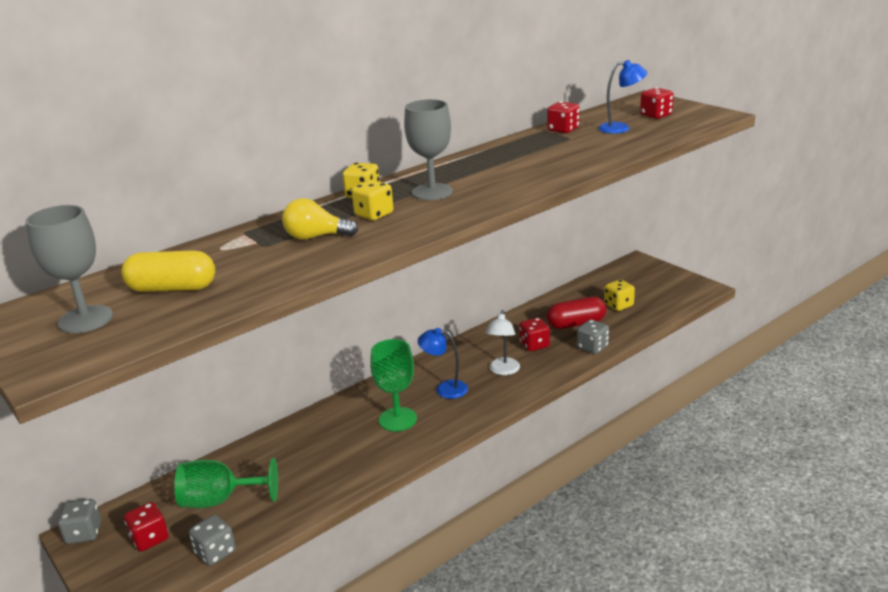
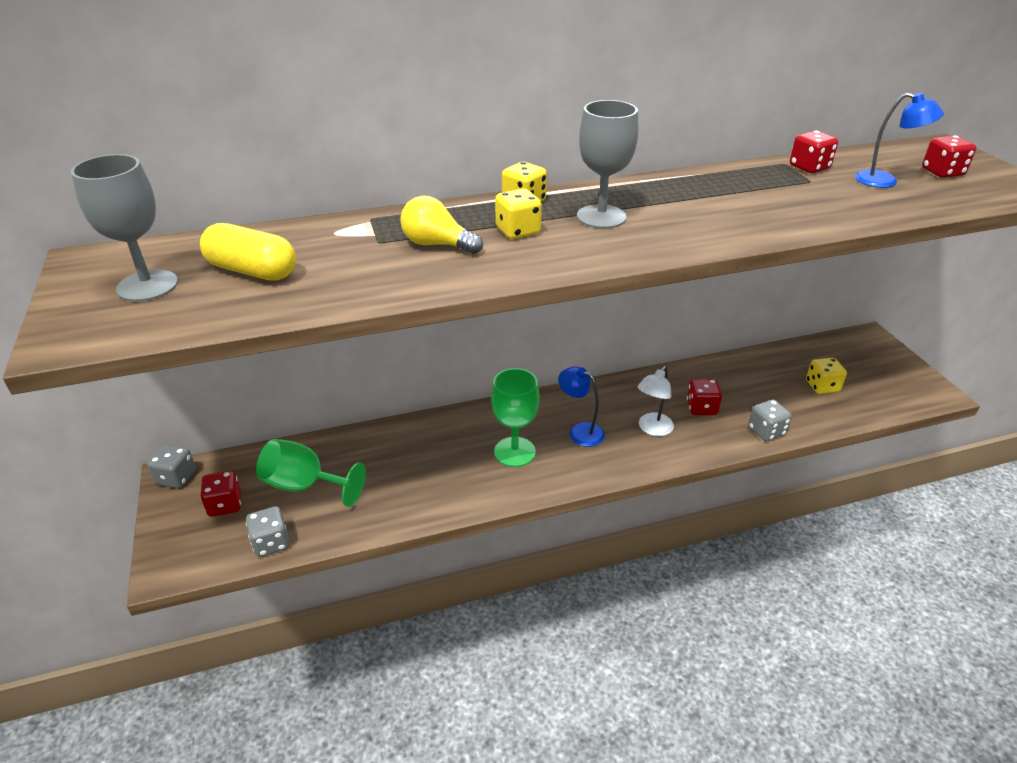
camera: 20 degrees right, 10 degrees up
red capsule [547,297,606,329] -> none

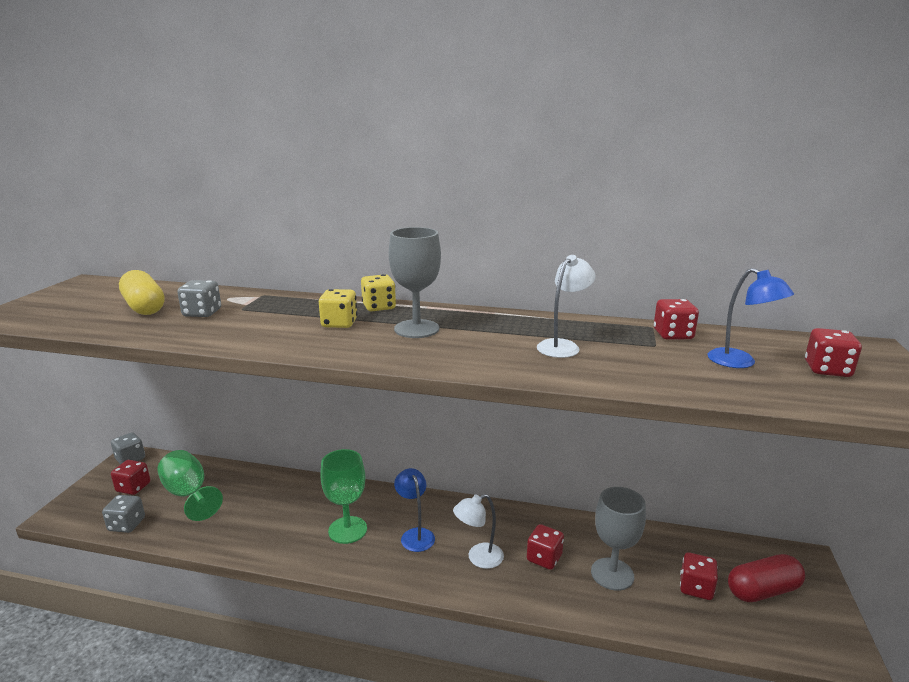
camera: 30 degrees right, 15 degrees down
grey goblet [71,154,178,302] -> grey goblet moved to [591,487,646,591]
yellow light bulb [400,196,483,254] -> none
grey dice [748,399,792,441] -> grey dice moved to [177,280,221,317]
yellow dice [806,358,847,394] -> red dice [680,552,718,600]
none -> white lamp [537,255,596,358]
none -> red capsule [728,554,805,602]

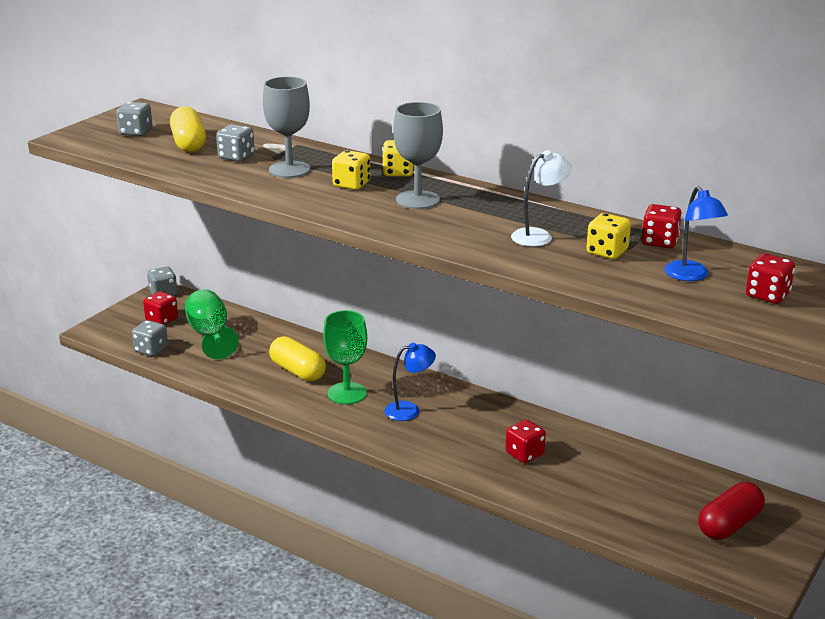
camera: 20 degrees right, 5 degrees up
blue lamp [394,468,435,552] -> blue lamp turned 75 degrees clockwise [385,343,436,421]
white lamp [453,494,504,569] -> none
grey goblet [591,487,646,591] -> grey goblet moved to [263,77,310,178]
red dice [680,552,718,600] -> none
red capsule [728,554,805,602] -> red capsule turned 45 degrees counterclockwise [698,482,765,540]
none -> grey dice [116,102,152,136]
none -> yellow capsule [269,336,326,381]
none -> yellow dice [586,213,631,259]

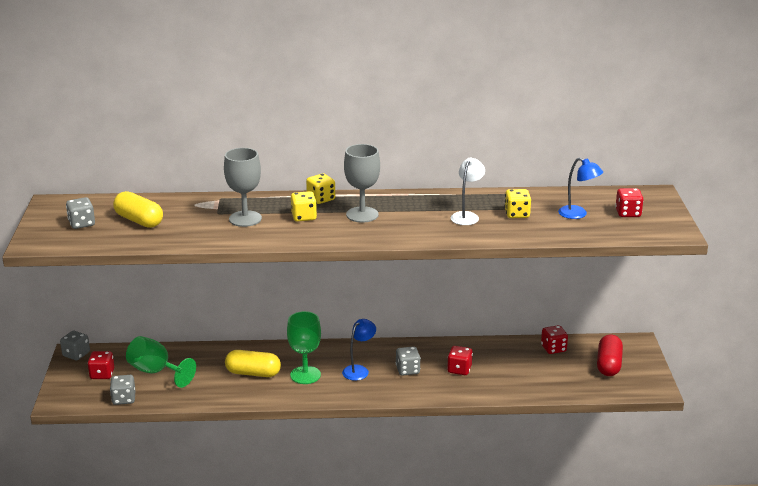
camera: 35 degrees left, 0 degrees up
grey dice [216,124,255,162] -> grey dice moved to [396,346,421,376]
red dice [641,204,682,248] -> red dice moved to [541,325,568,354]

